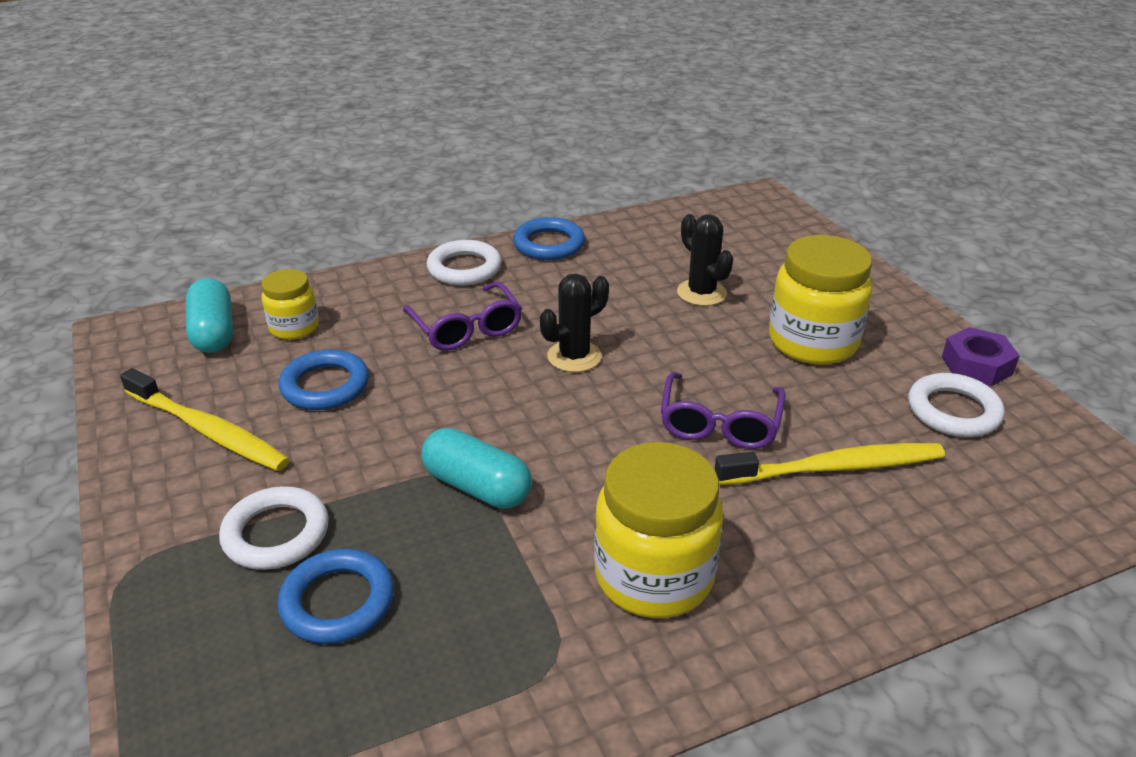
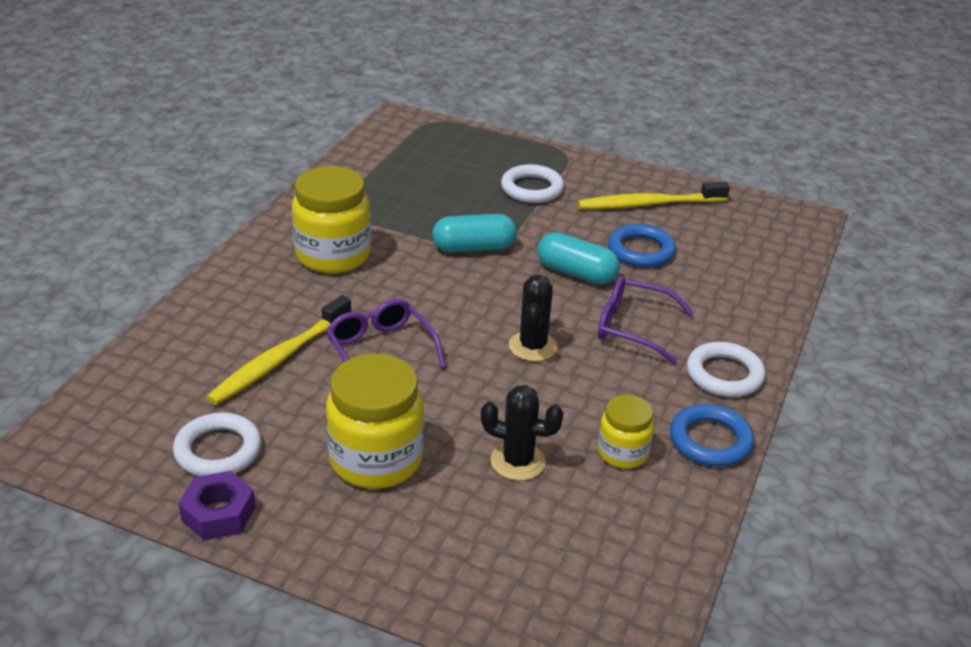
camera: 135 degrees right, 0 degrees up
turquoise capsule [186,278,233,353] -> turquoise capsule moved to [538,232,620,284]
yellow jar [261,269,319,340] -> yellow jar moved to [598,395,654,469]
blue ring [278,549,394,644] -> none

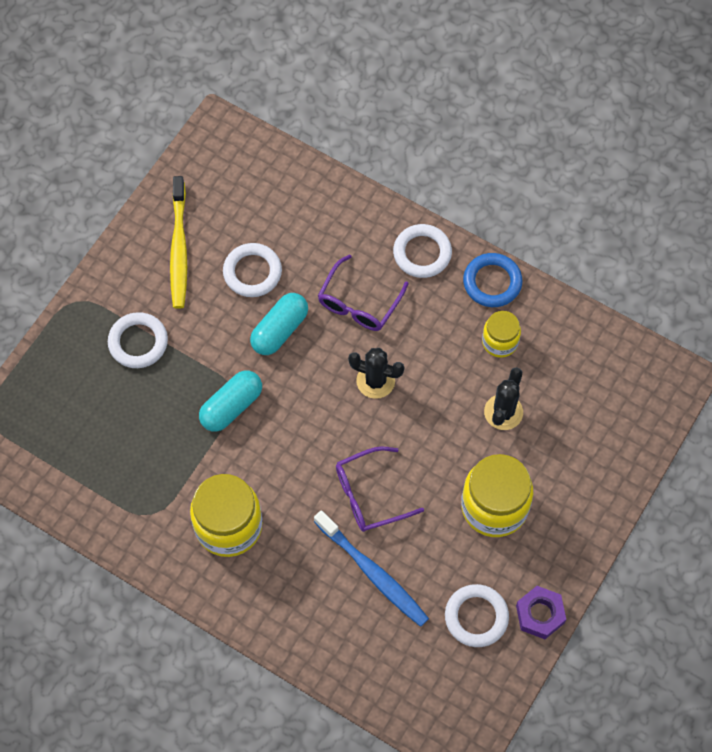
camera: 80 degrees left, 30 degrees up
yellow toothbrush [206,295,351,405] -> blue toothbrush [314,510,429,627]
turquoise capsule [432,214,517,253] -> turquoise capsule turned 45 degrees clockwise [199,370,262,432]
blue ring [608,224,676,268] -> white ring [223,243,282,297]

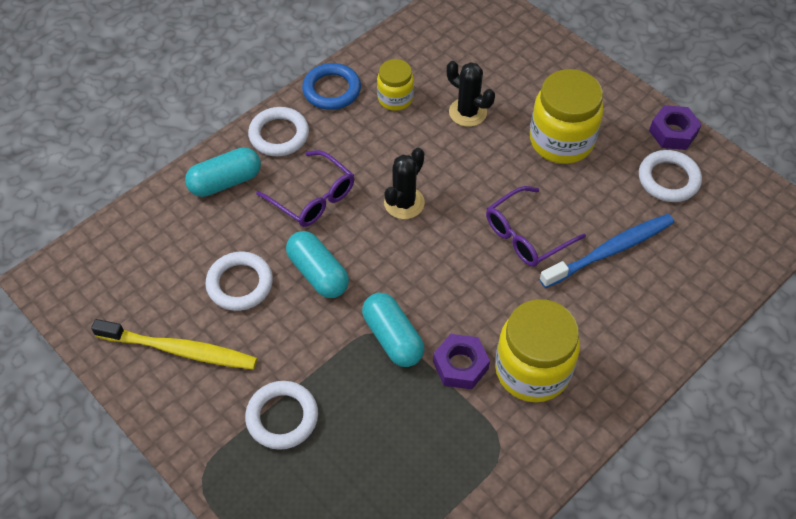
camera: 75 degrees left, 10 degrees down
purple glasses [336,447,424,532] -> purple glasses turned 60 degrees clockwise [486,186,586,267]
none -> turquoise capsule [185,147,261,197]
none -> purple nut [433,334,490,389]

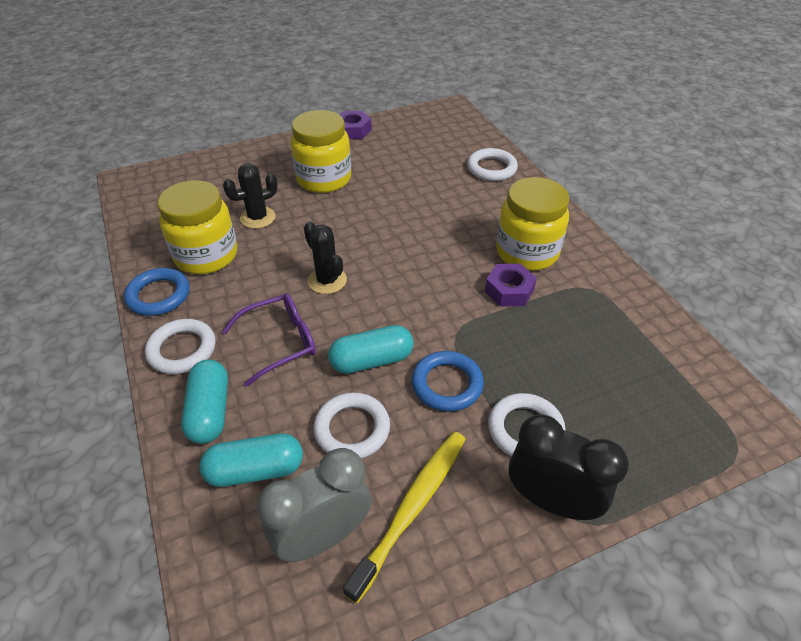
camera: 70 degrees left, 10 degrees down
turquoise capsule [362,293,424,367] -> turquoise capsule moved to [199,433,303,487]
yellow jar [377,59,414,111] -> yellow jar [157,180,237,274], size x1.77
purple glasses [486,186,586,267] -> none
blue toothbrush [539,214,674,288] -> none
white ring [639,150,702,202] -> white ring moved to [467,148,518,181]
none -> grey clock [257,448,372,562]
none -> blue ring [412,351,484,412]
none -> black clock [509,414,629,520]

